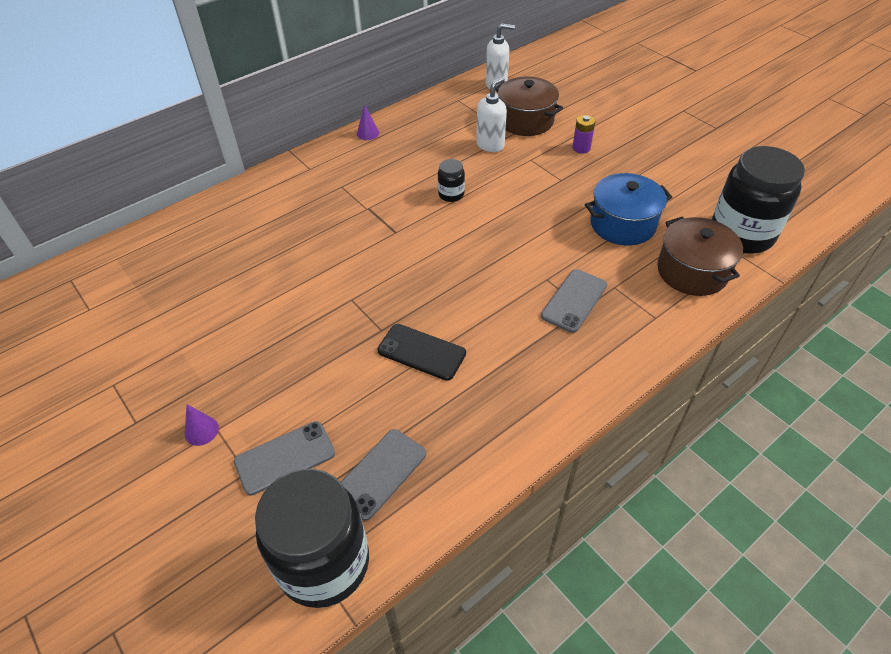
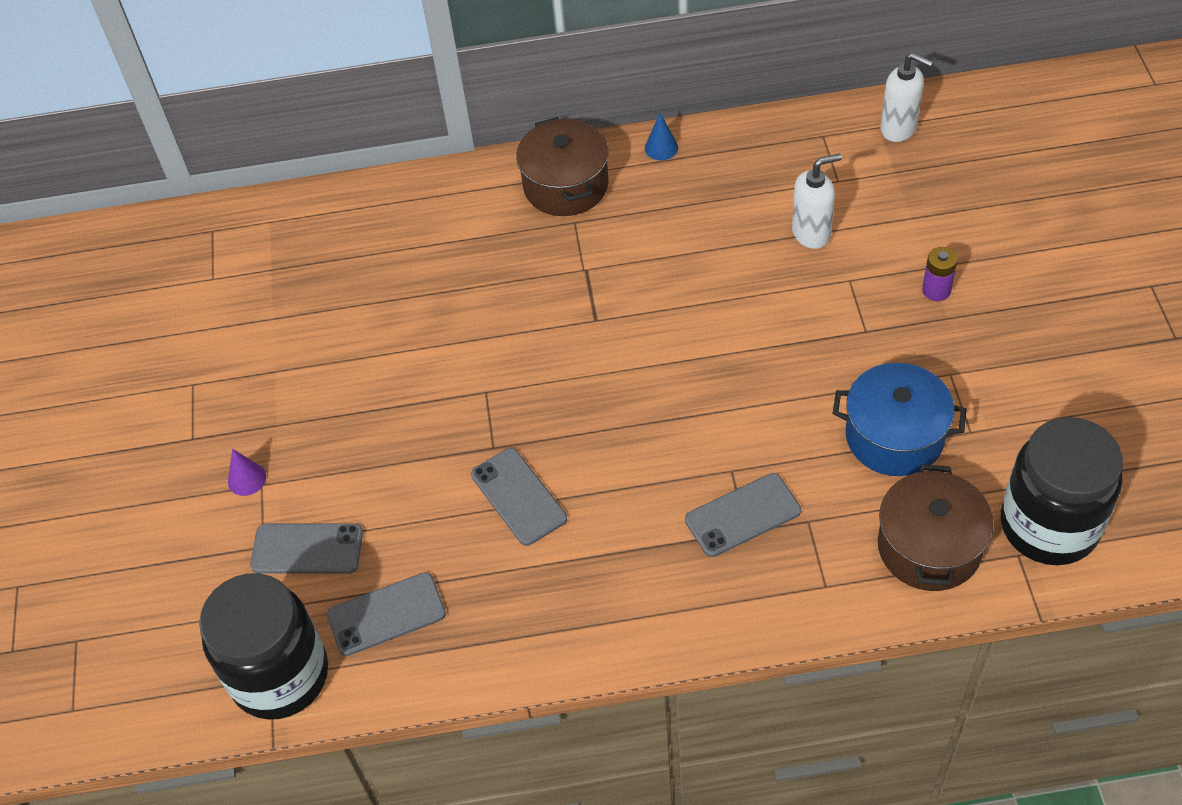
camera: 35 degrees right, 5 degrees up
purple cone [357,104,379,140] -> blue cone [645,113,678,160]
black phone [377,324,466,381] -> grey phone [471,448,567,546]
black jar [438,159,465,202] -> none
brown pot [495,77,563,136] -> brown pot moved to [516,117,609,216]

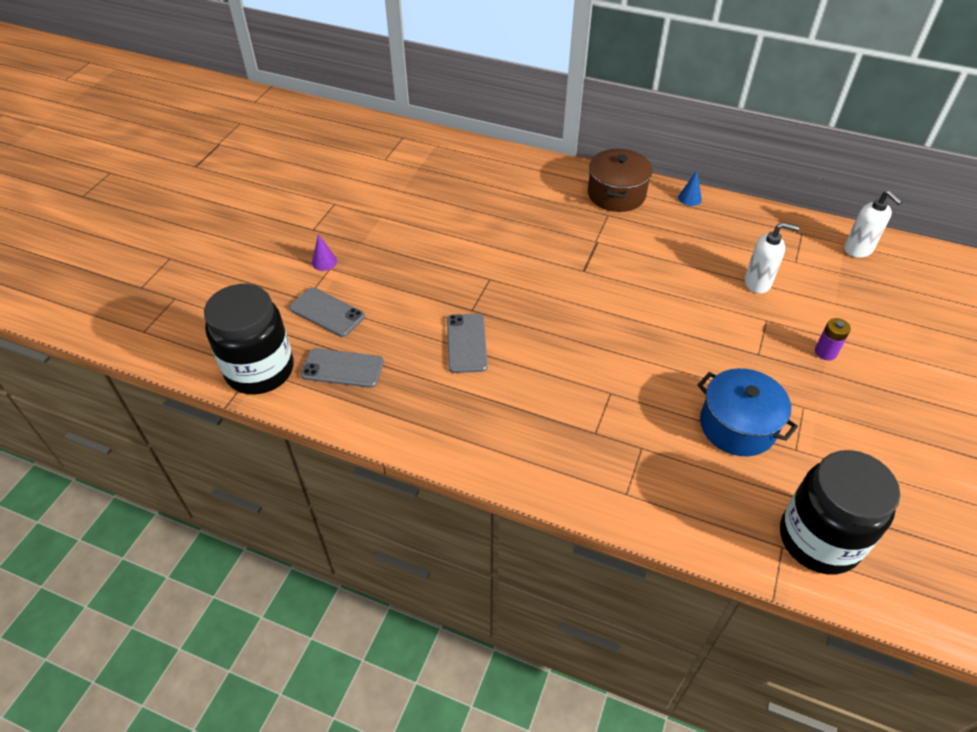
camera: 25 degrees right, 5 degrees down
grey phone [685,473,801,557] -> none
brown pot [878,464,994,591] -> none

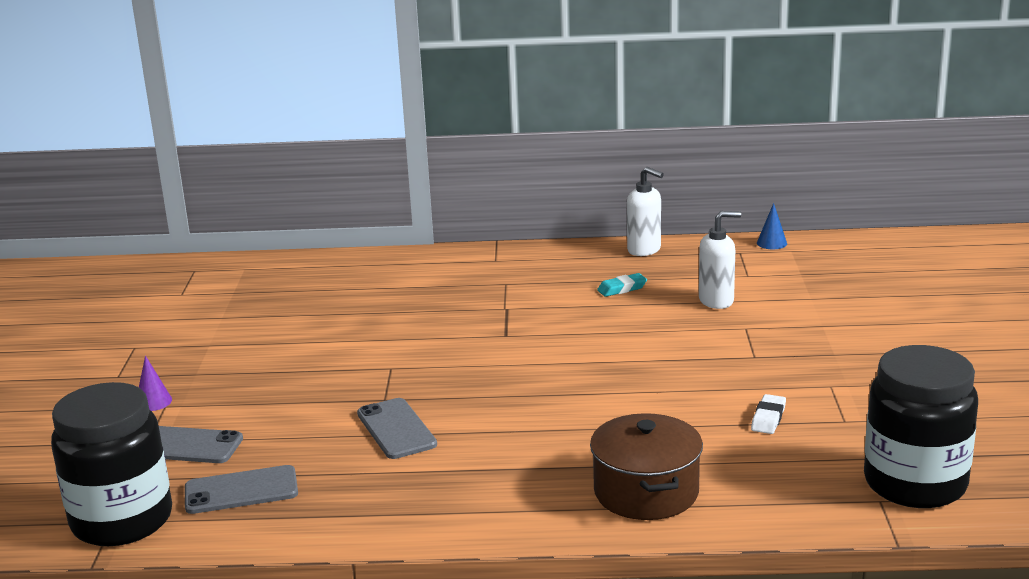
camera: 20 degrees left, 25 degrees down
brown pot [588,149,653,212] -> brown pot moved to [590,413,703,520]
blue cone [678,171,702,206] -> blue cone moved to [757,203,787,249]
blue pot [697,368,798,456] -> white eraser [751,394,786,434]
purple battery [815,318,851,360] -> none
white soap dispenser [844,190,903,258] -> white soap dispenser moved to [627,167,664,256]
none -> turquoise eraser [597,273,647,297]

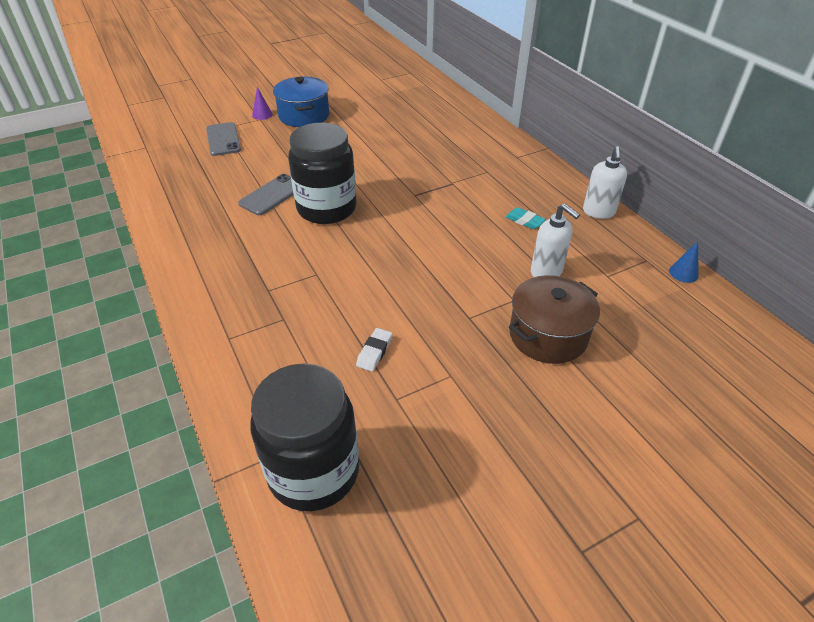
camera: 60 degrees right, 20 degrees up
black jar [51,382,172,546] -> black jar moved to [288,123,357,224]
grey phone [185,465,298,514] -> none
brown pot [590,413,703,520] -> brown pot moved to [509,275,600,364]
white eraser [751,394,786,434] -> white eraser turned 60 degrees counterclockwise [356,328,392,372]
none -> blue pot [273,77,329,127]

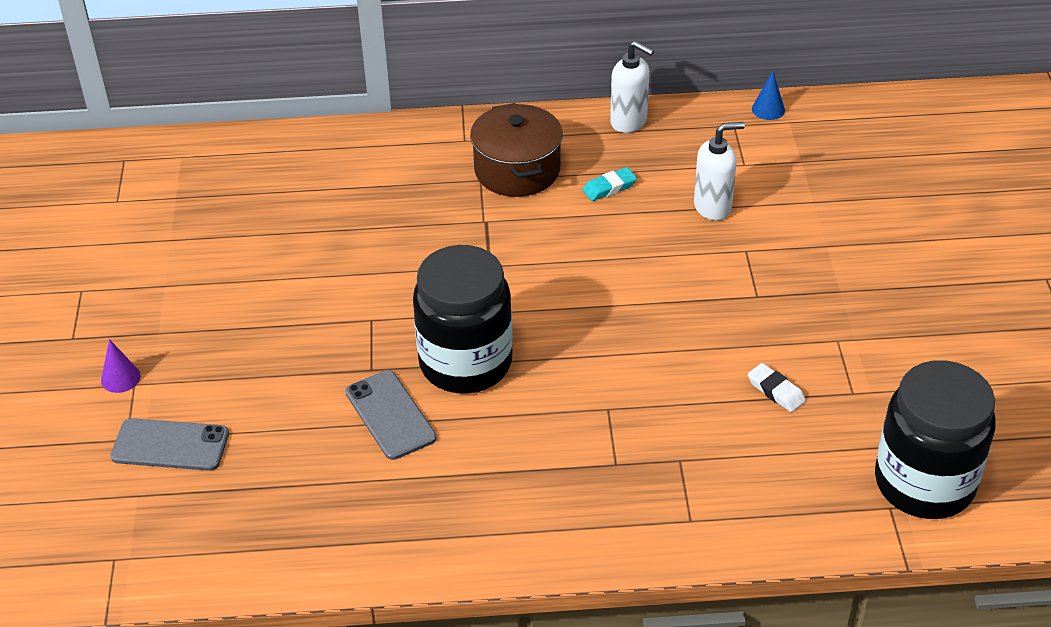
camera: 65 degrees left, 0 degrees up
blue pot [273,77,329,127] -> none
brown pot [509,275,600,364] -> brown pot moved to [470,103,563,197]

